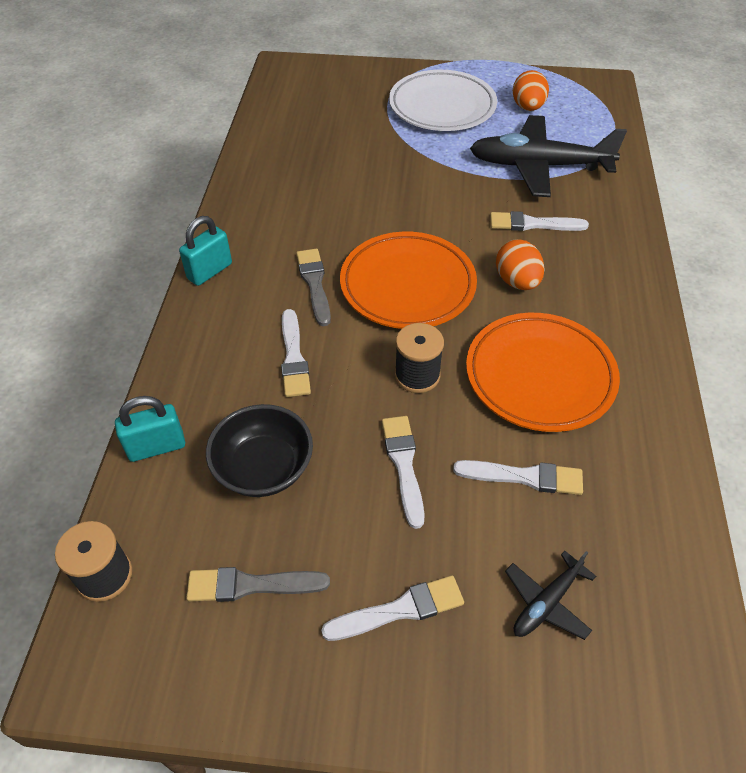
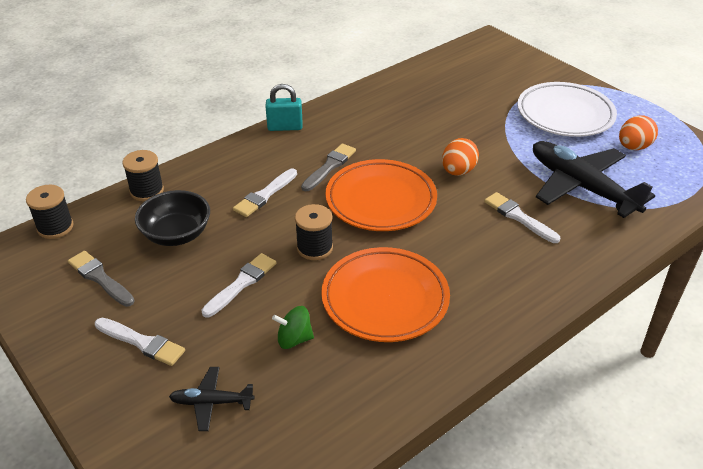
camera: 45 degrees right, 10 degrees down
turquoise padlock [115,396,185,462] -> black spool [123,150,164,201]
white brush [453,460,583,495] -> green spinning top [272,306,314,349]
orange egg [496,239,545,290] -> orange egg moved to [442,138,479,176]

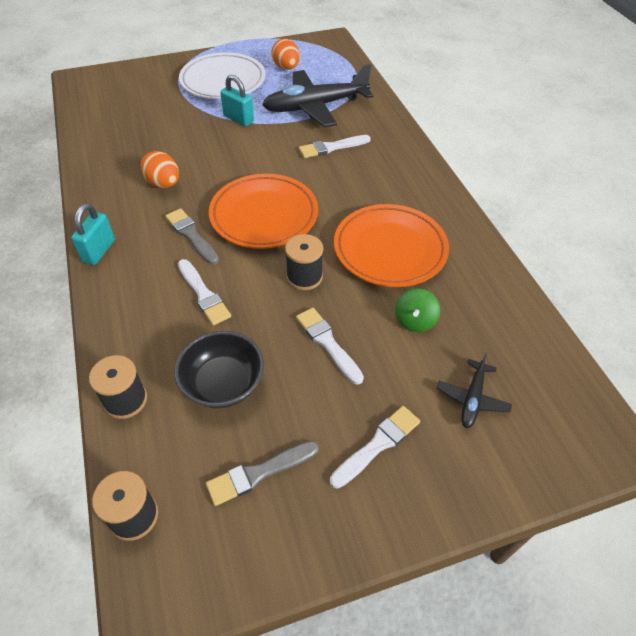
camera: 70 degrees left, 10 degrees up
orange egg [442,138,479,176] -> orange egg moved to [141,151,179,188]
none -> turquoise padlock [220,75,254,127]

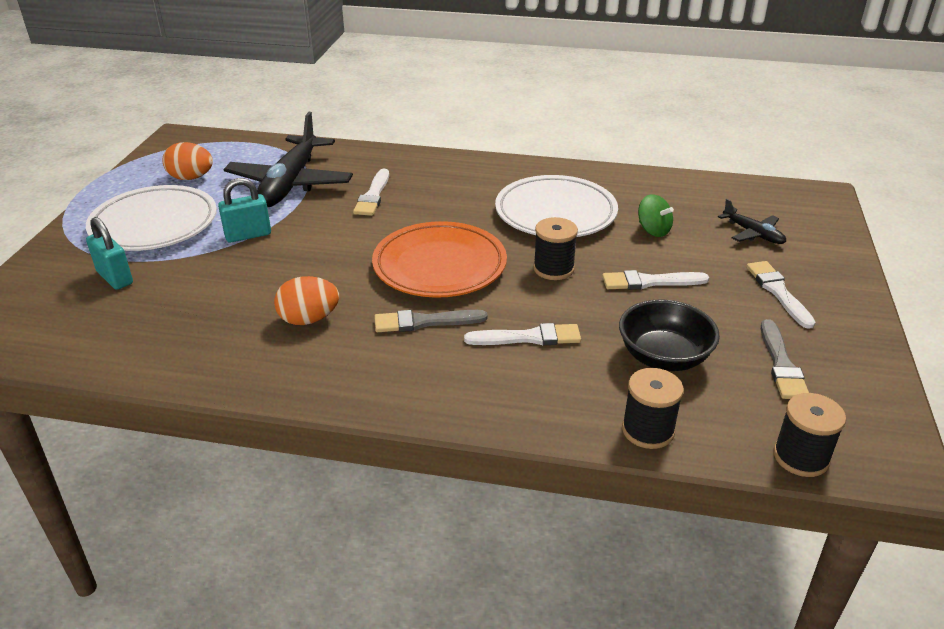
camera: 60 degrees left, 15 degrees down
turquoise padlock [71,203,115,265] -> turquoise padlock moved to [86,217,133,290]
orange plate [334,204,449,287] -> white plate [495,175,618,237]

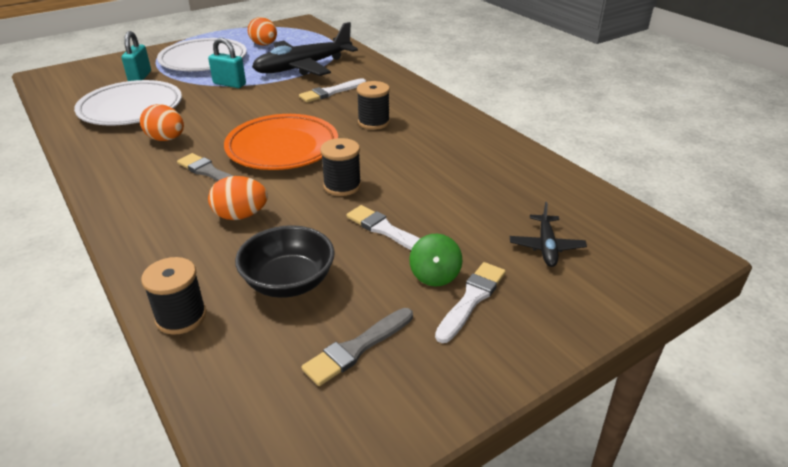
camera: 45 degrees right, 0 degrees up
white brush [464,323,581,345] -> orange egg [208,176,268,220]
white plate [495,175,618,237] -> white plate moved to [74,80,182,126]
green spinning top [638,194,674,237] -> green spinning top moved to [409,234,462,286]
black spool [773,393,846,477] -> black spool moved to [357,81,390,130]

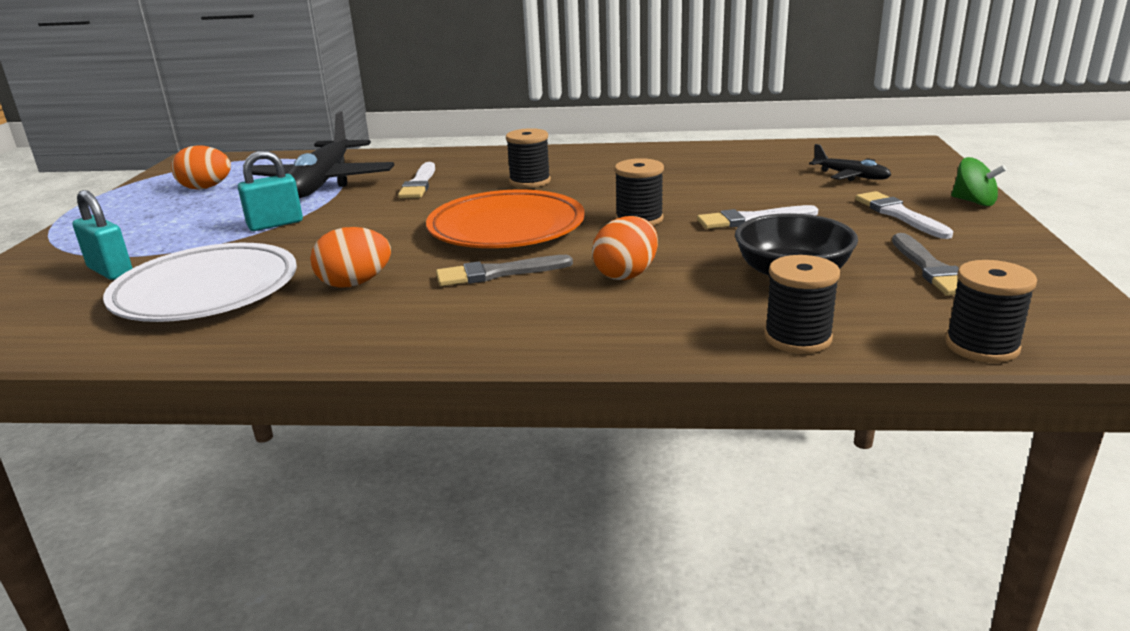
camera: 50 degrees left, 10 degrees down
white plate [157,38,247,71] -> none
green spinning top [409,234,462,286] -> green spinning top moved to [951,157,1007,206]
none -> black spool [945,260,1037,363]

